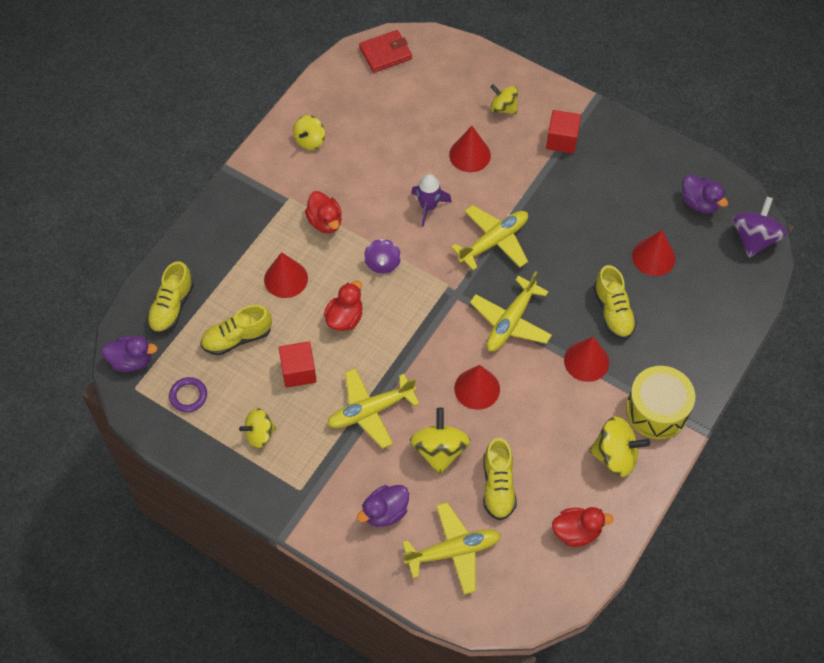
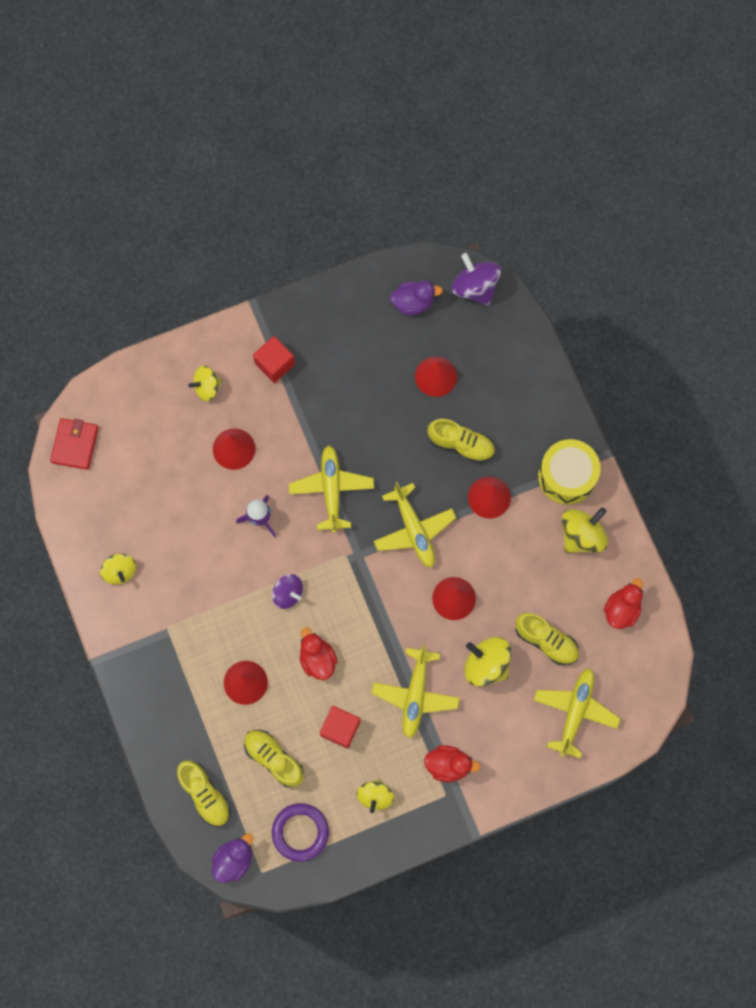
camera: 55 degrees left, 15 degrees up
purple ring [169,377,207,412] -> purple ring [272,803,329,862], size x1.53
yellow shoe [200,305,272,355] -> yellow shoe turned 120 degrees clockwise [244,730,304,788]
red duck [305,191,342,233] -> red duck moved to [424,745,481,782]
purple duck [357,485,409,527] -> none

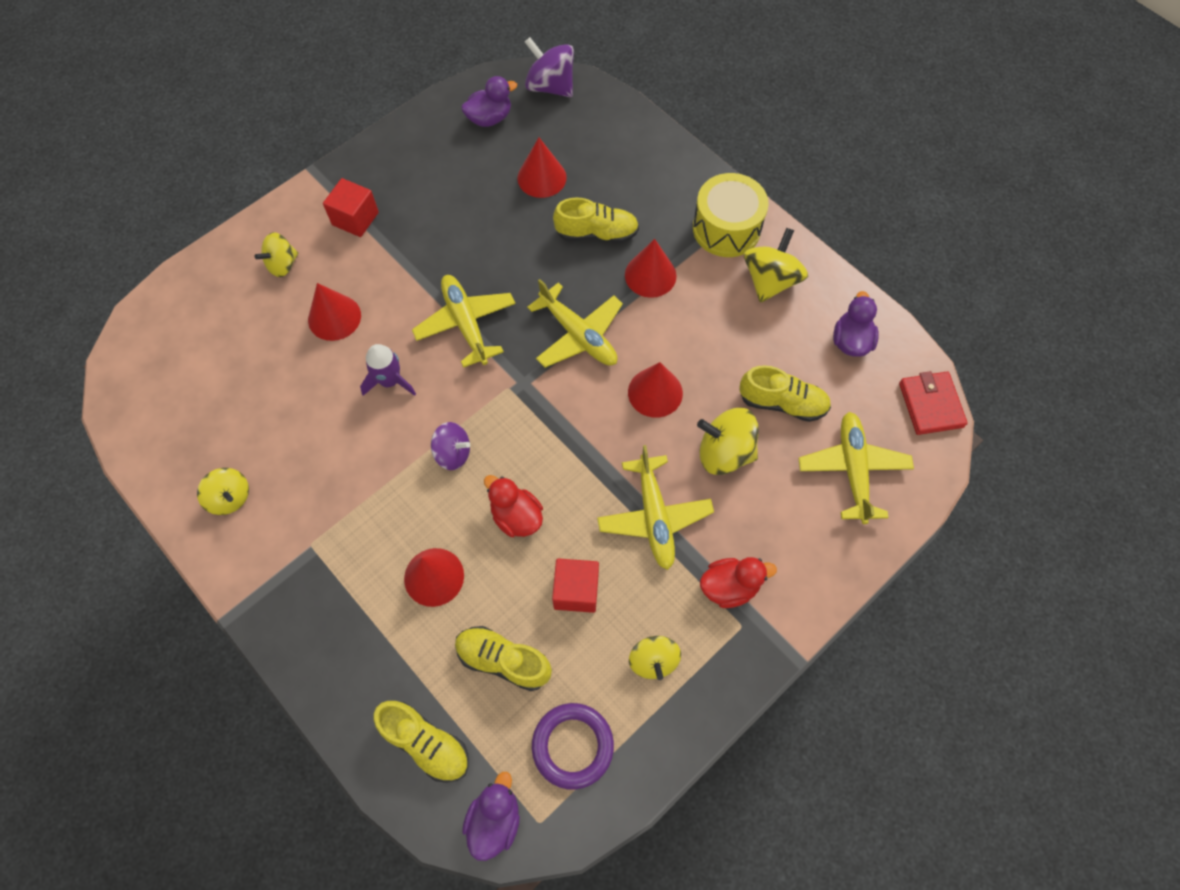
camera: 20 degrees left, 10 degrees down
red wallet [50,418,99,470] -> red wallet moved to [899,371,968,435]
red duck [604,578,643,629] -> purple duck [833,291,879,357]

